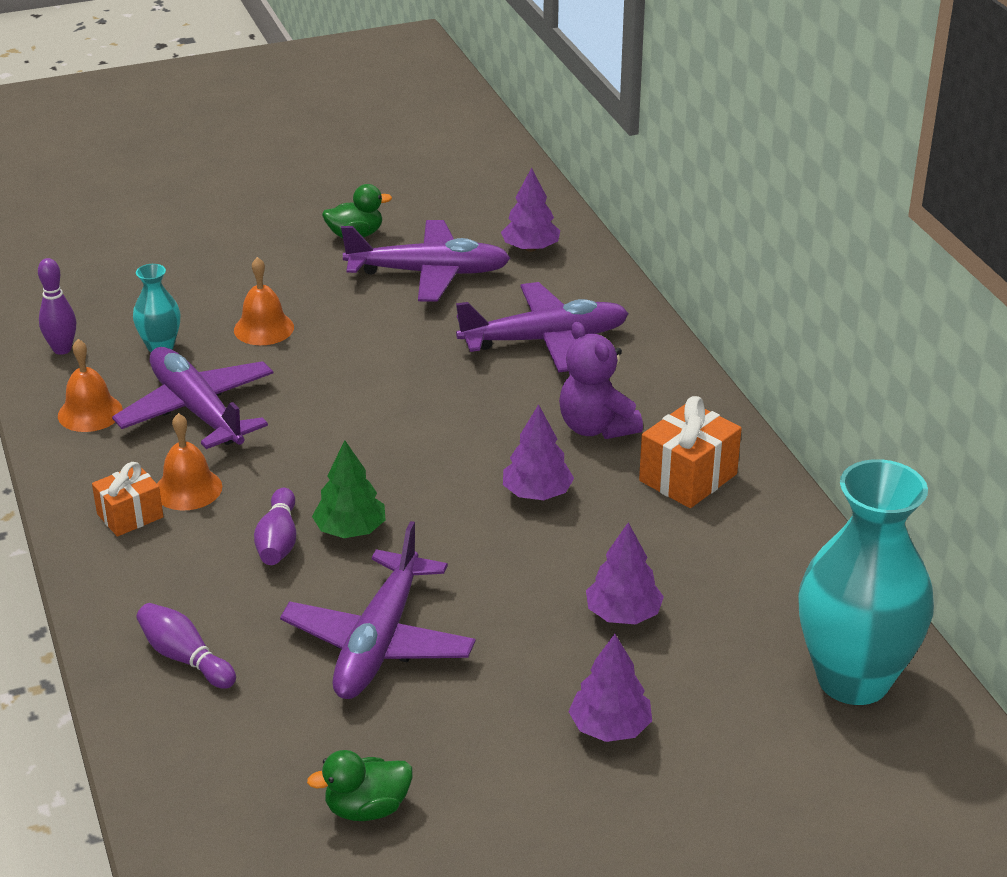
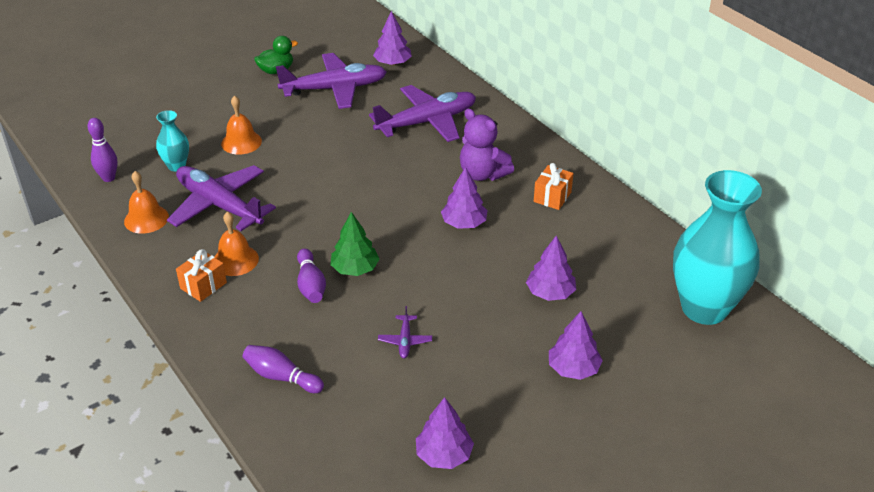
camera: 15 degrees left, 5 degrees up
purple plane [280,521,476,699] -> purple plane [378,306,432,358], size x0.41
green duck [307,750,413,821] -> purple tree [416,397,474,469]
orange gift [639,396,742,508] -> orange gift [534,163,573,210], size x0.66

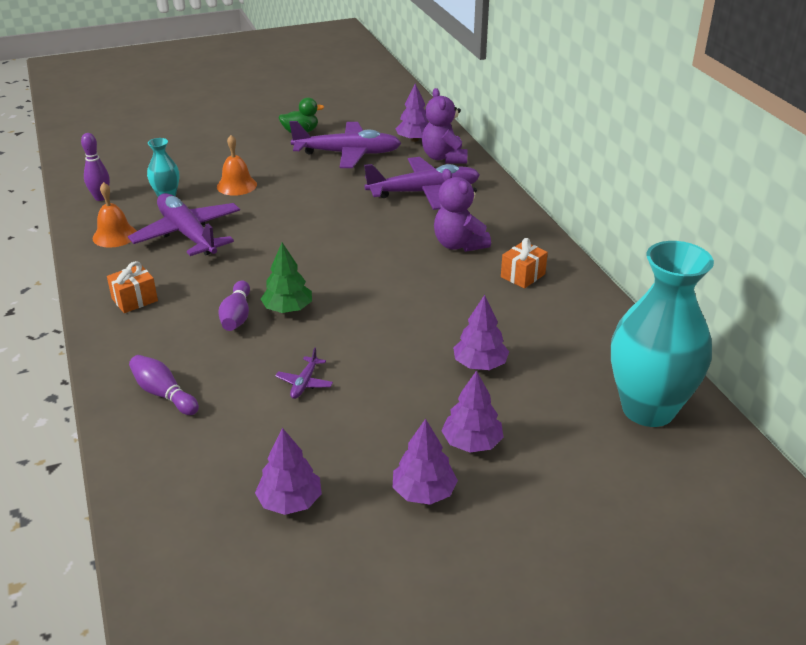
camera: 15 degrees right, 5 degrees down
orange bell [214,212,259,276] -> none
purple tree [441,167,487,229] -> purple tree moved to [393,419,458,505]
none -> purple teddy bear [422,88,468,163]

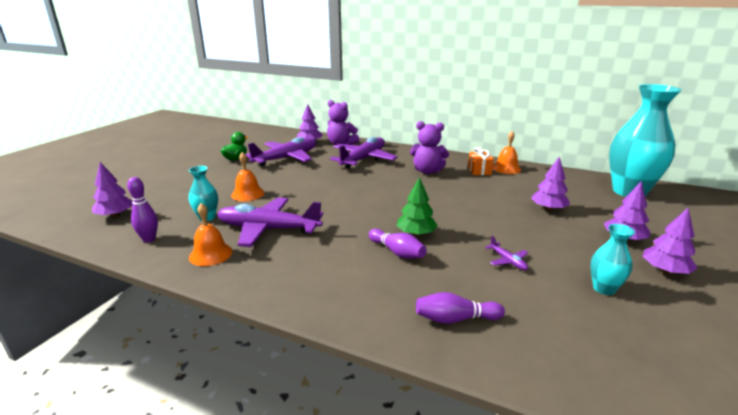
camera: 45 degrees left, 10 degrees down
orange gift [107,261,158,313] -> none
purple tree [255,428,322,515] -> purple tree moved to [92,162,133,217]
none -> orange bell [493,131,521,174]
none -> turquoise vase [590,224,635,295]

